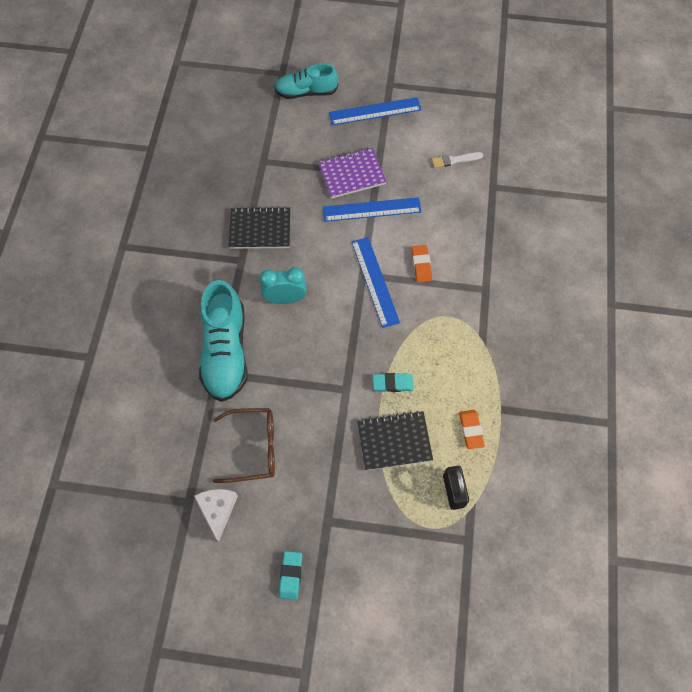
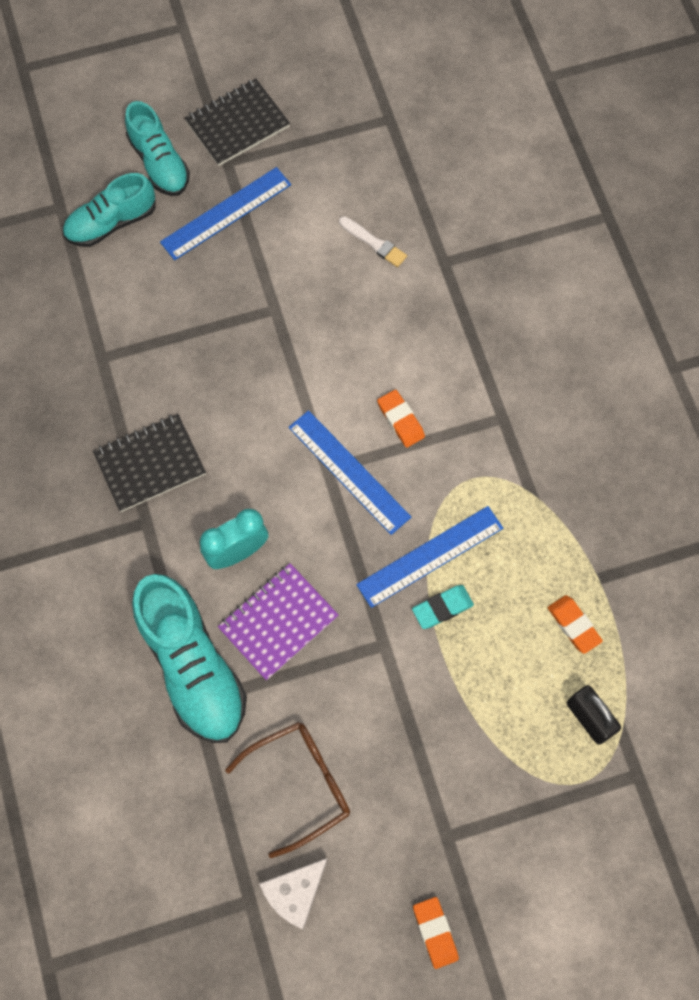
camera: 25 degrees left, 5 degrees up
white cheese [194,489,238,541] -> white cheese turned 105 degrees counterclockwise [260,858,327,929]
turquoise eraser [279,551,302,600] -> orange eraser [413,897,459,969]
purple notebook [318,148,387,198] -> purple notebook moved to [218,563,339,680]
blue ruler [323,197,422,222] -> blue ruler moved to [356,506,503,608]
black notebook [358,411,433,471] -> black notebook moved to [185,79,290,166]
white brush [432,152,483,168] -> white brush turned 105 degrees counterclockwise [339,216,407,267]
none -> turquoise shoe [125,101,190,196]

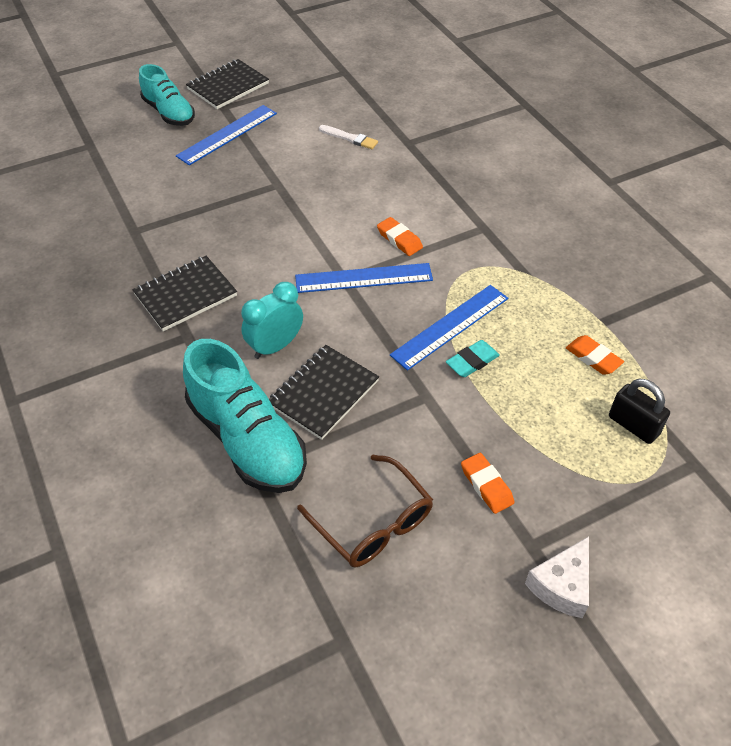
camera: 10 degrees left, 20 degrees down
turquoise shoe [63,173,155,247] -> none
purple notebook [218,563,339,680] -> black notebook [269,345,379,440]
brown glasses [225,722,350,858] -> brown glasses turned 90 degrees clockwise [297,455,433,567]
white cheese [260,858,327,929] -> white cheese moved to [525,537,589,618]
blue ruler [288,410,411,535] -> blue ruler turned 45 degrees counterclockwise [295,263,433,293]
orange eraser [413,897,459,969] -> orange eraser moved to [461,453,514,514]

